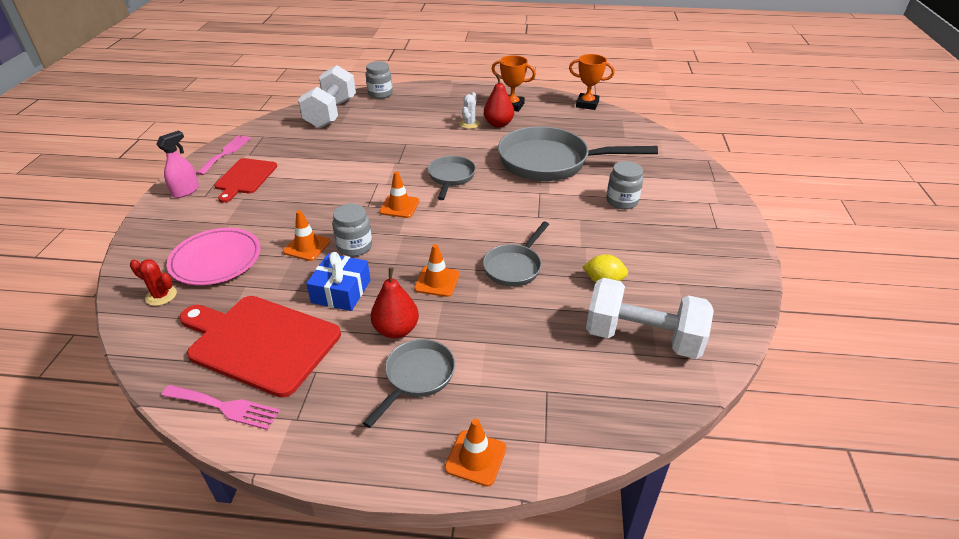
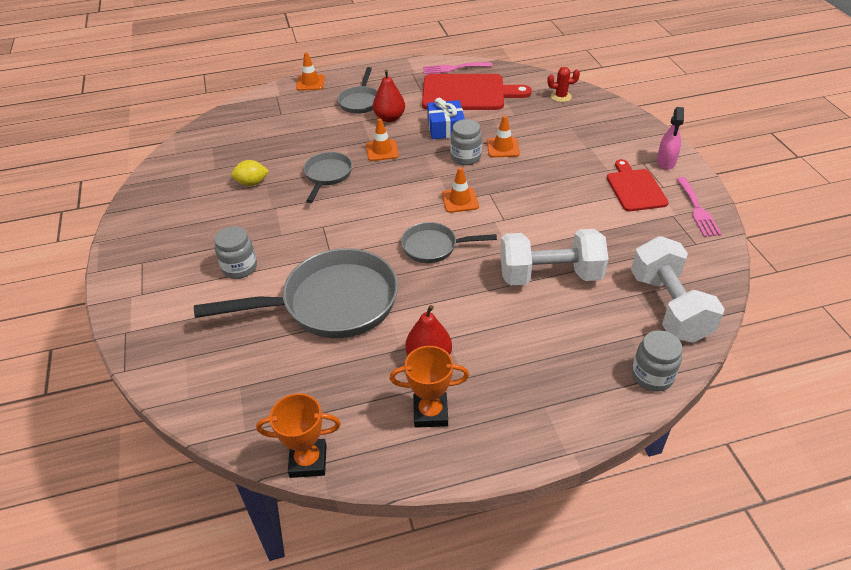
camera: 160 degrees right, 5 degrees up
pink plate [167,228,261,285] -> none
grey pan [428,156,476,200] -> grey pan turned 105 degrees clockwise [401,222,497,263]
white cactus [459,92,480,129] -> none
white dumbbell [586,278,714,359] -> white dumbbell moved to [500,229,608,285]

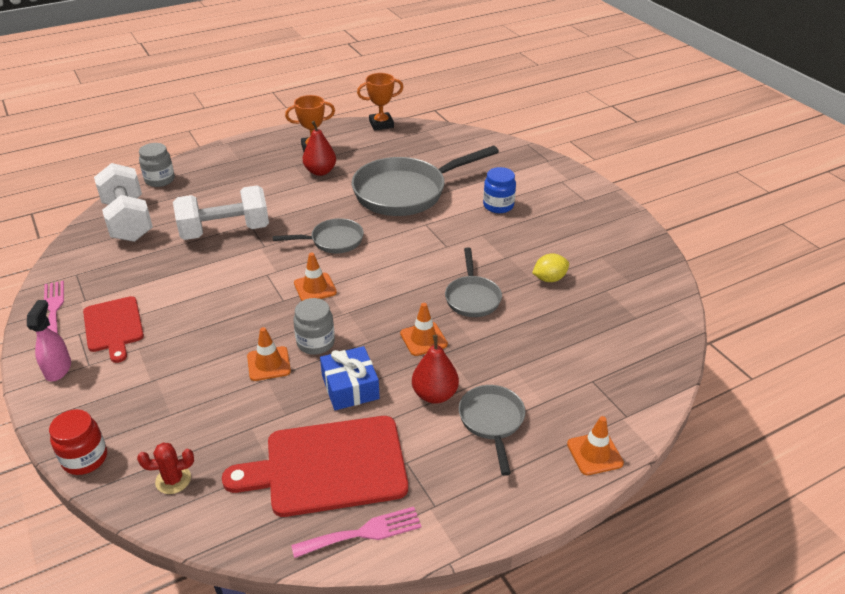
camera: 165 degrees right, 5 degrees down
grey jar [214,226,257,279] -> blue jar [483,167,516,213]
none -> red jar [49,409,107,475]

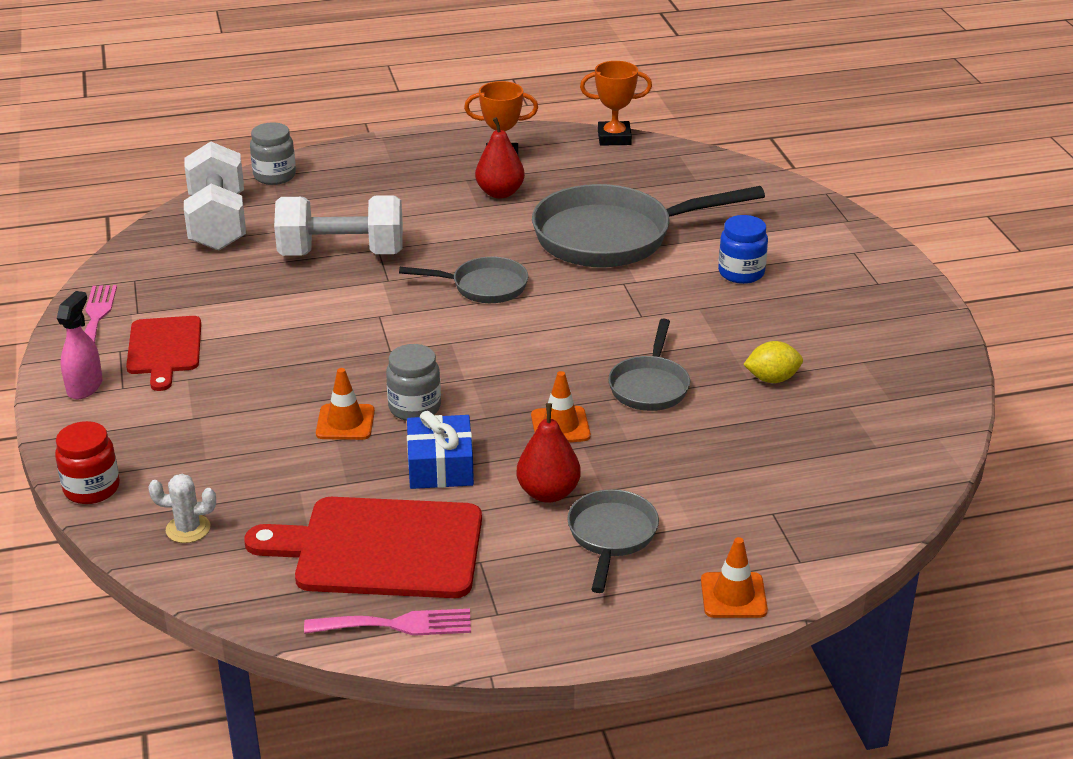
camera: 15 degrees right, 5 degrees down
red cactus [137,442,194,494] -> white cactus [148,474,216,543]
orange traffic cone [294,253,337,301] -> none

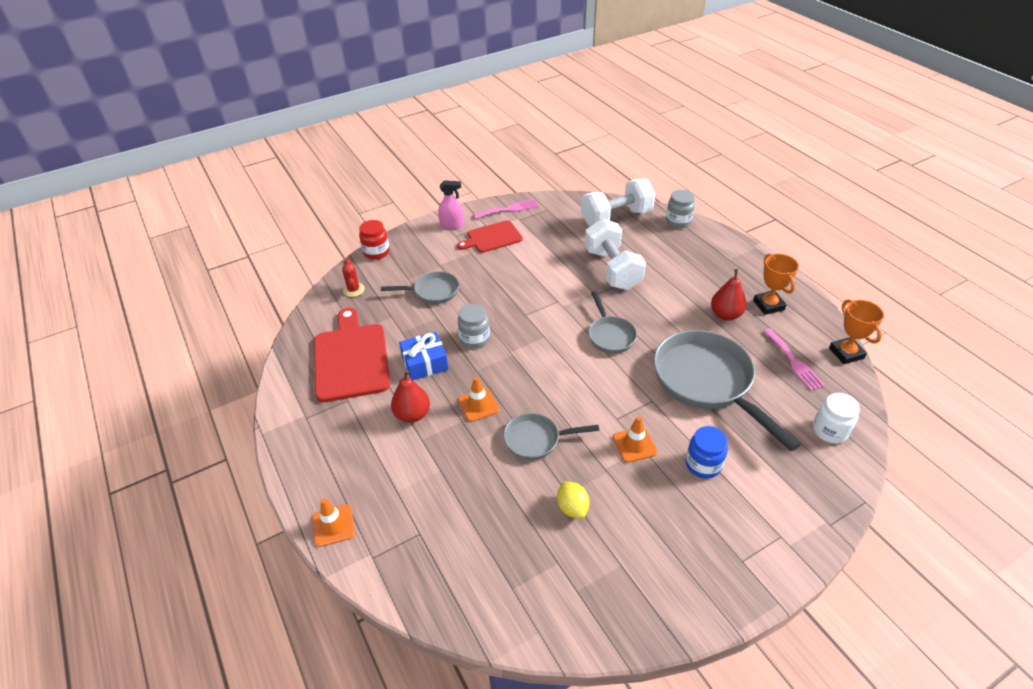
camera: 75 degrees right, 10 degrees up
white cactus [148,474,216,543] -> red cactus [342,258,365,297]
pink fork [304,609,471,636] -> pink fork moved to [763,328,825,391]
orange traffic cone [316,368,375,440] -> orange traffic cone moved to [613,416,657,463]
grey pan [567,489,659,593] -> grey pan moved to [381,271,459,304]
none -> white jar [813,393,860,444]

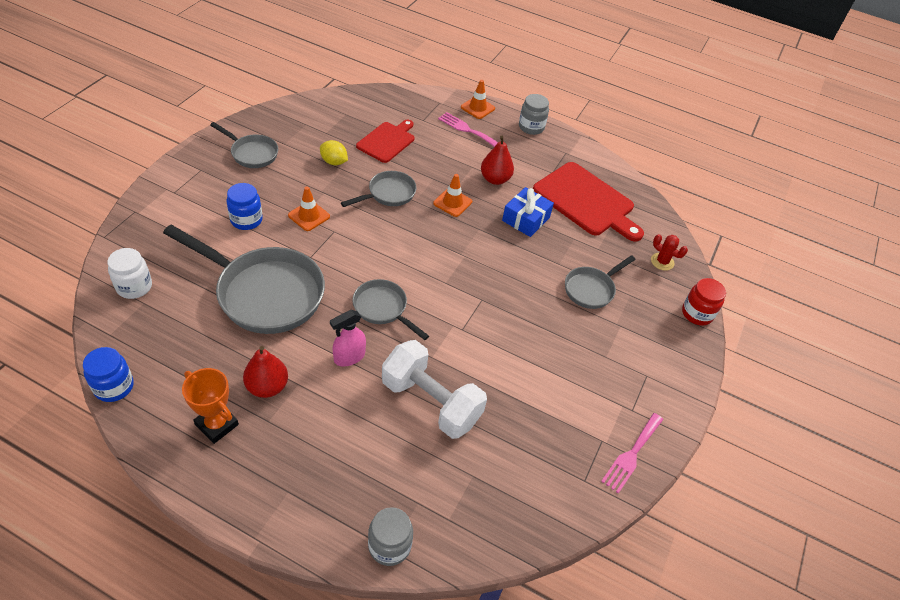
camera: 140 degrees right, 5 degrees up
pink spray bottle [438,180,464,229] -> pink spray bottle moved to [330,310,366,367]
red cutting board [457,220,523,253] -> red cutting board moved to [356,120,415,163]
grey jar [457,304,490,348] -> grey jar moved to [519,94,549,135]
white dumbbell [581,179,655,226] -> none
pink fork [763,328,825,391] -> pink fork moved to [438,112,498,147]
orange trophy [829,299,884,364] -> blue jar [83,347,134,402]
none -> grey pan [210,122,278,168]

